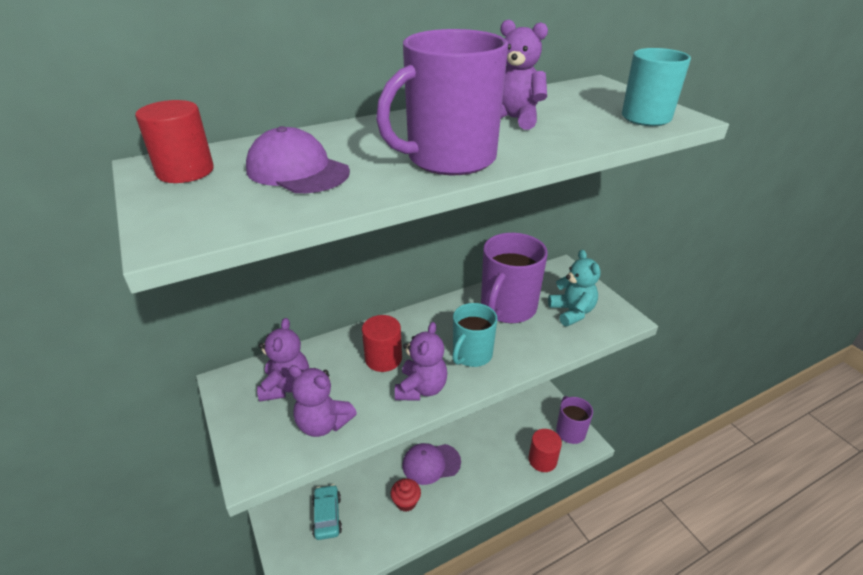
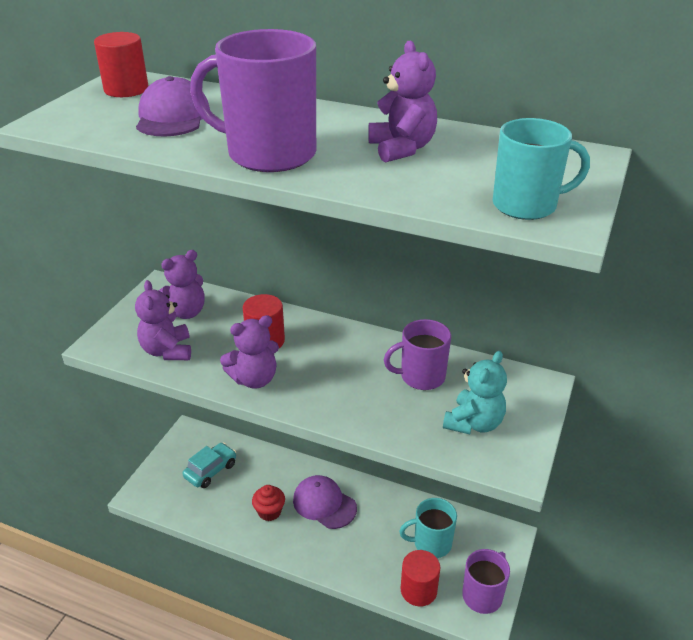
camera: 50 degrees right, 0 degrees up
turquoise mug [452,303,497,367] -> turquoise mug moved to [399,498,457,558]
purple mug [481,233,548,323] -> purple mug [384,319,451,390], size x0.64

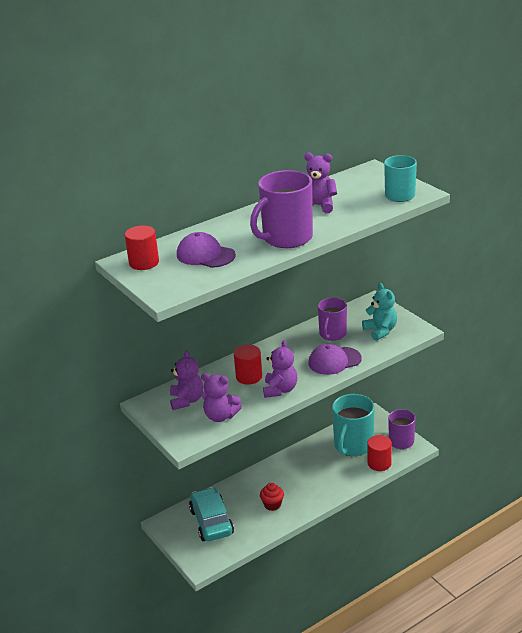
camera: 55 degrees left, 5 degrees down
turquoise car [182,443,236,488] -> turquoise car [189,487,234,541], size x1.51
purple cap [293,475,357,529] -> purple cap moved to [309,344,362,375]
turquoise mug [399,498,457,558] -> turquoise mug [332,394,375,456], size x1.56

